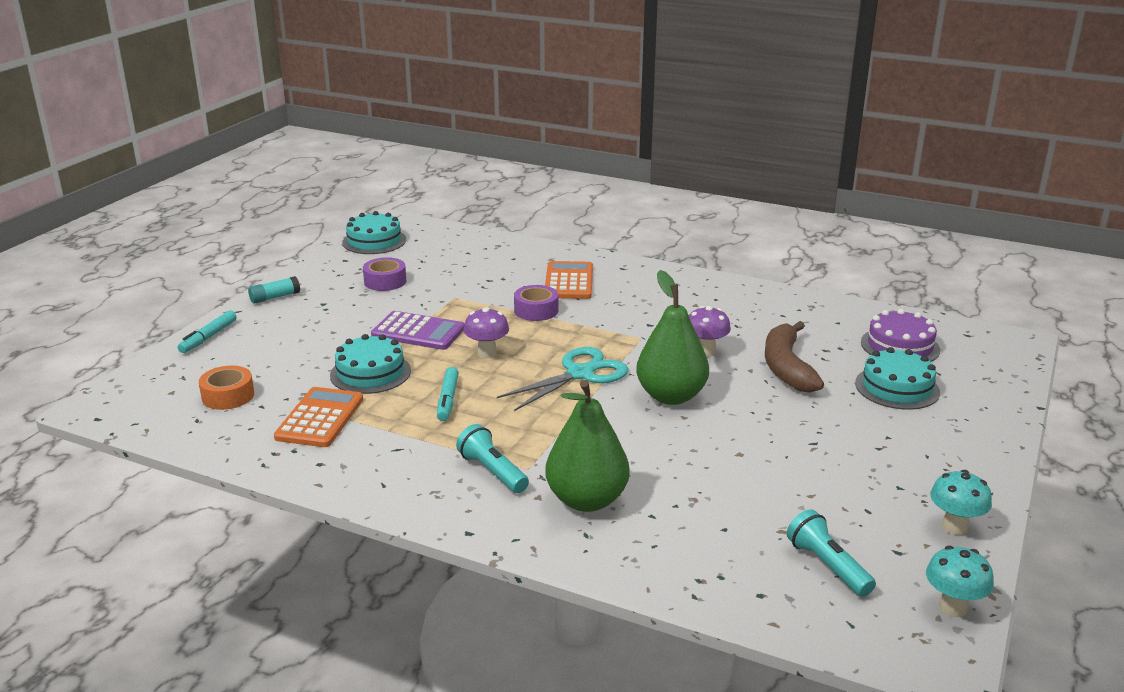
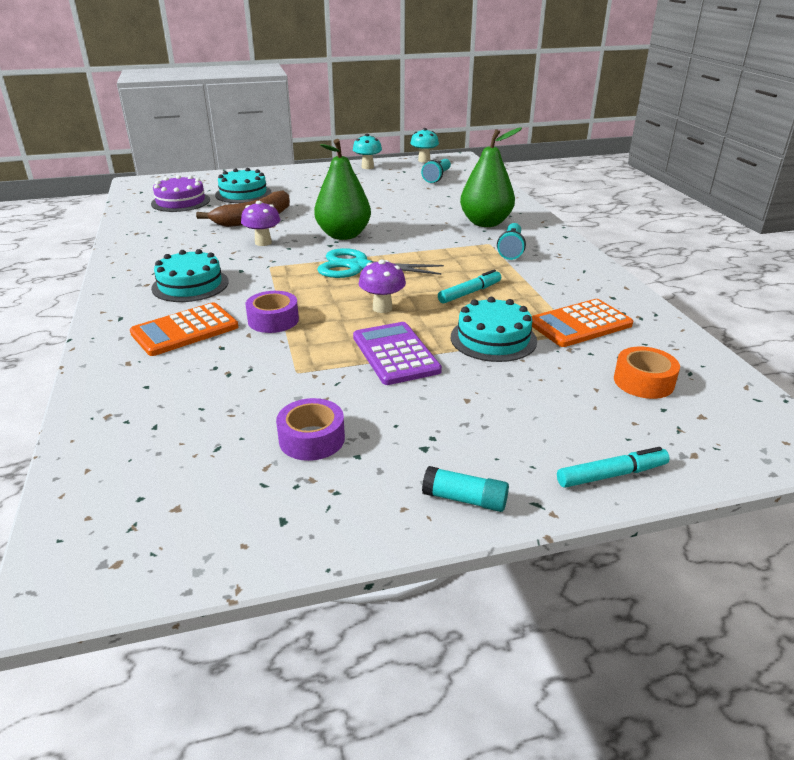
camera: 130 degrees left, 5 degrees up
turquoise cake [342,211,406,254] -> turquoise cake moved to [151,249,229,302]

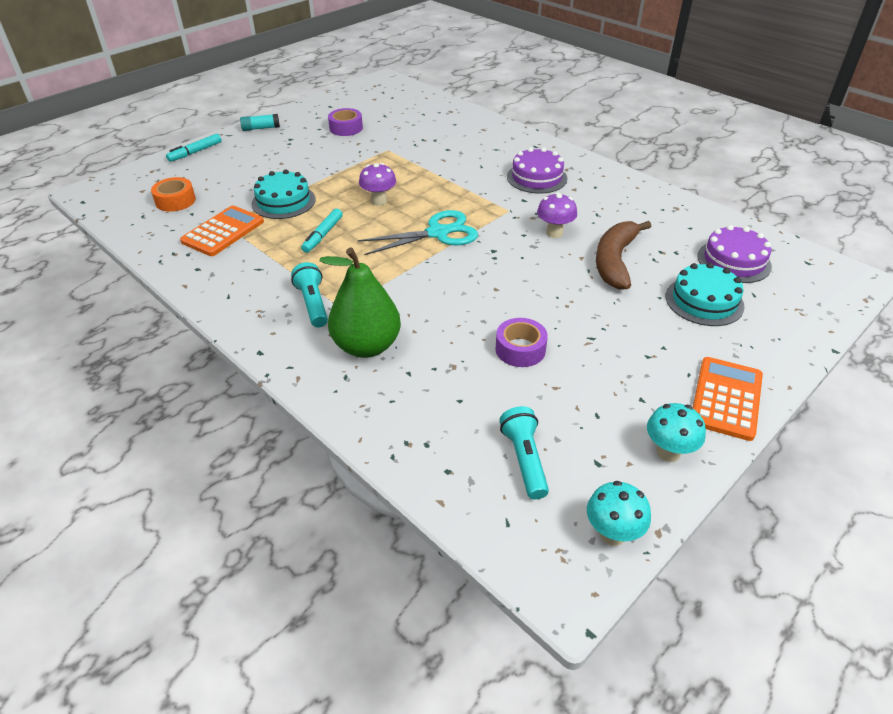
camera: 150 degrees right, 10 degrees up
orange calculator [130,302,239,356] -> orange calculator moved to [693,357,763,441]
turquoise cake [151,249,229,302] -> purple cake [507,147,568,194]
purple tape [246,291,299,333] -> purple tape moved to [495,318,548,367]
green pear [314,139,371,240] -> none
purple calculator [353,322,442,385] -> none

